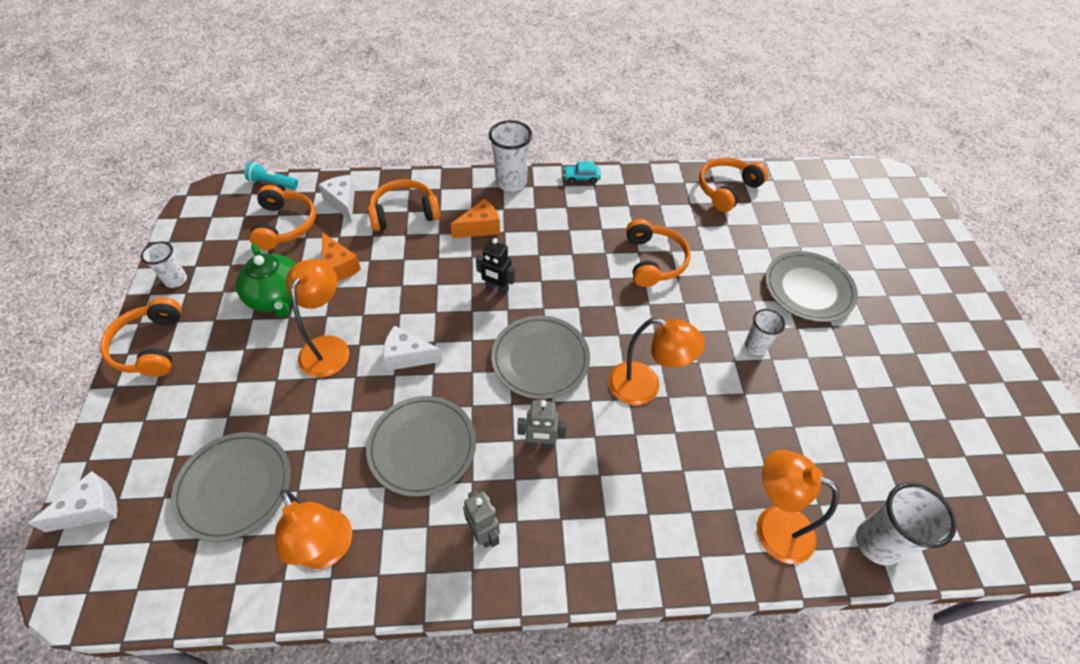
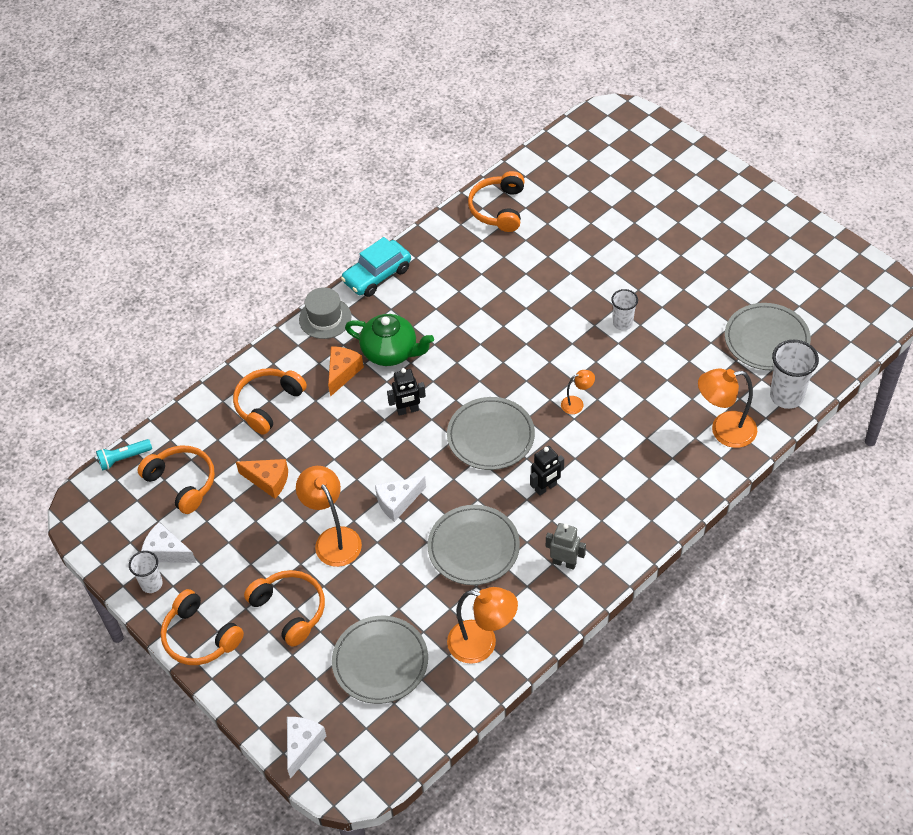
camera: 35 degrees left, 0 degrees up
green teapot [236,244,296,318] -> green teapot moved to [345,314,434,366]
white cheese [318,175,355,222] -> white cheese moved to [141,522,196,563]
white cup [489,120,532,192] -> grey hat [299,287,352,339]
grey robot [517,400,567,448] -> black robot [530,446,564,496]
turquoise car [563,161,601,184] -> turquoise car [341,237,411,297], size x1.88
orange lamp [608,318,705,405] -> orange lamp [561,370,595,414], size x0.51
orange headphones [626,219,691,287] -> orange headphones moved to [244,570,325,647]
grey plate [765,251,858,322] -> grey plate moved to [725,303,811,370]

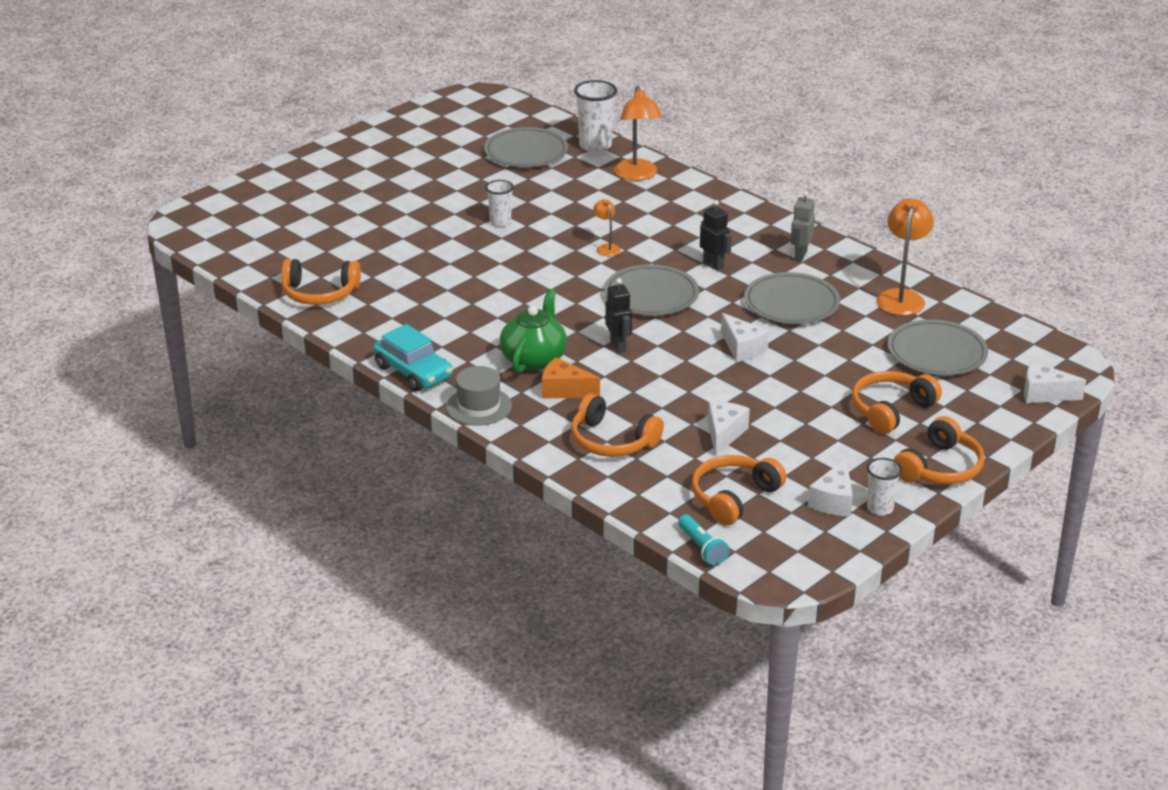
camera: 95 degrees left, 20 degrees down
orange cheese [236,459,288,499] -> white cheese [708,401,750,456]
orange lamp [296,466,362,567] -> none

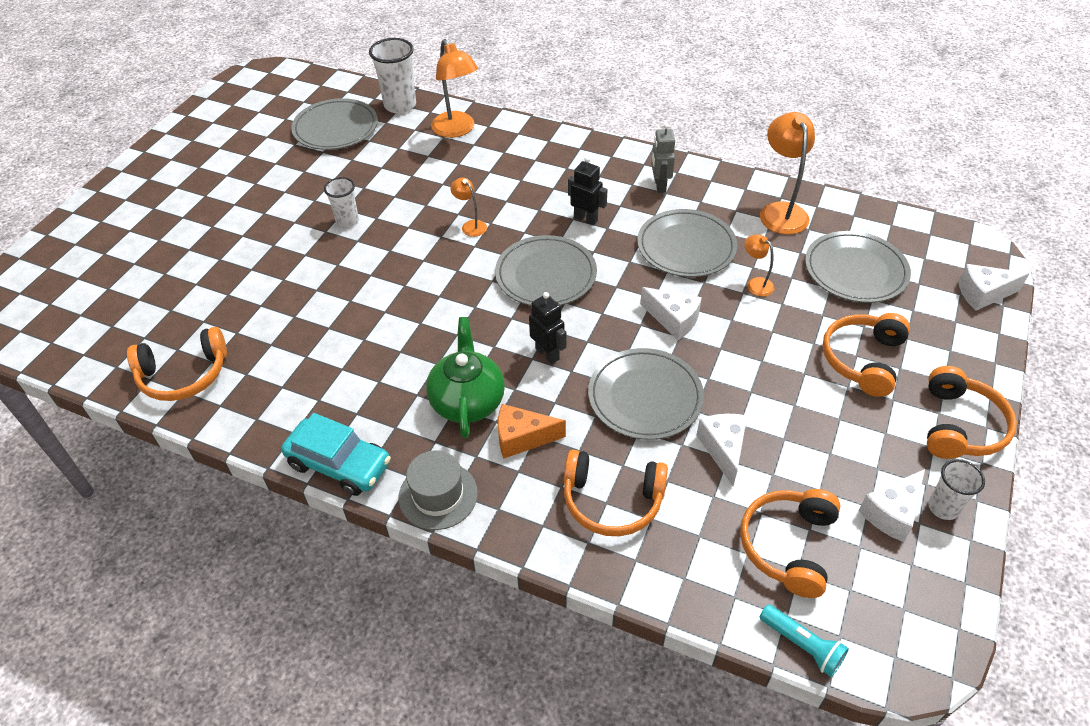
camera: 20 degrees left, 15 degrees up
white cheese [808,458,853,516] -> white cheese turned 45 degrees clockwise [859,469,925,542]
none -> grey plate [588,348,704,440]
none -> orange lamp [744,234,775,297]

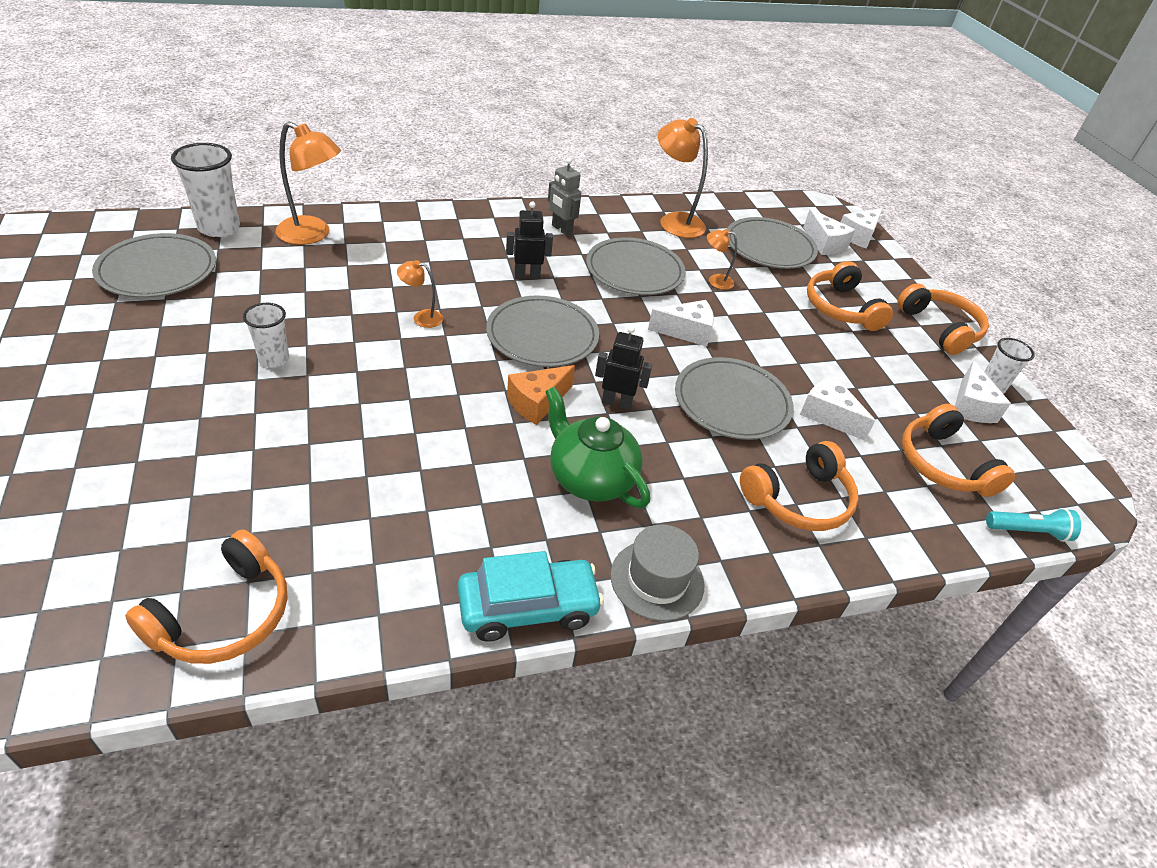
camera: 45 degrees left, 5 degrees down
orange cheese [498,404,566,459] -> orange cheese moved to [507,365,575,425]
none -> white cheese [803,209,855,255]

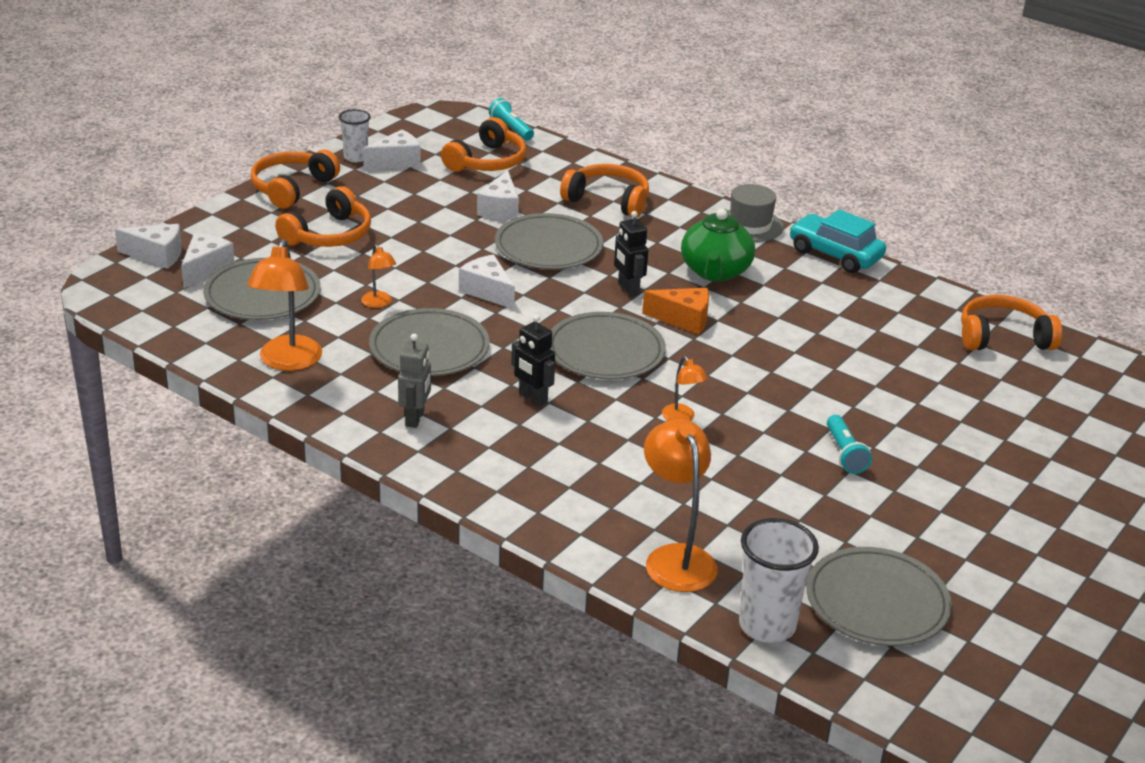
camera: 125 degrees left, 10 degrees down
white cup [243,303,289,368] -> turquoise flashlight [827,415,872,474]

